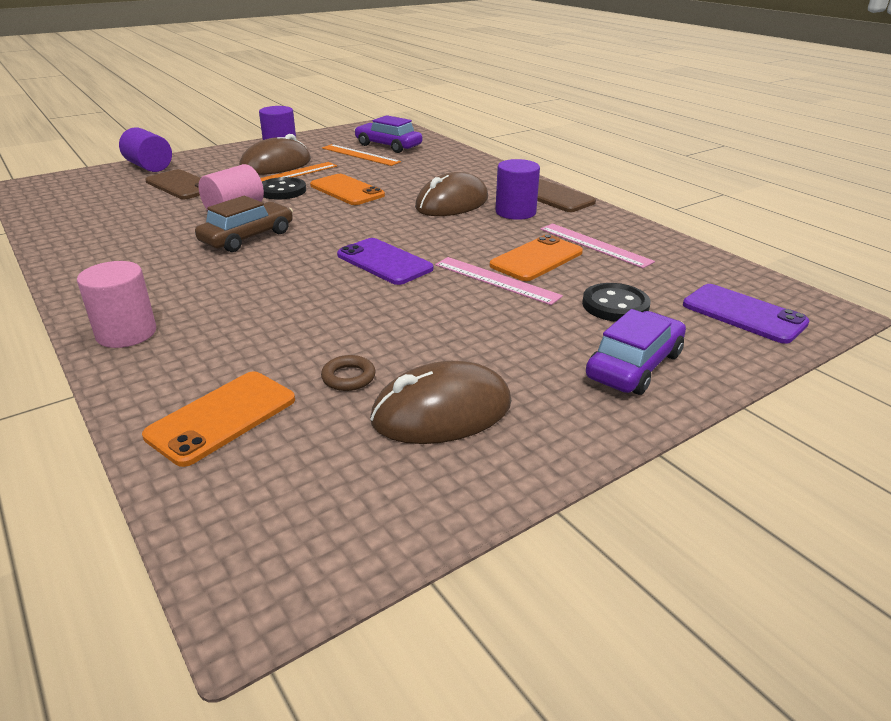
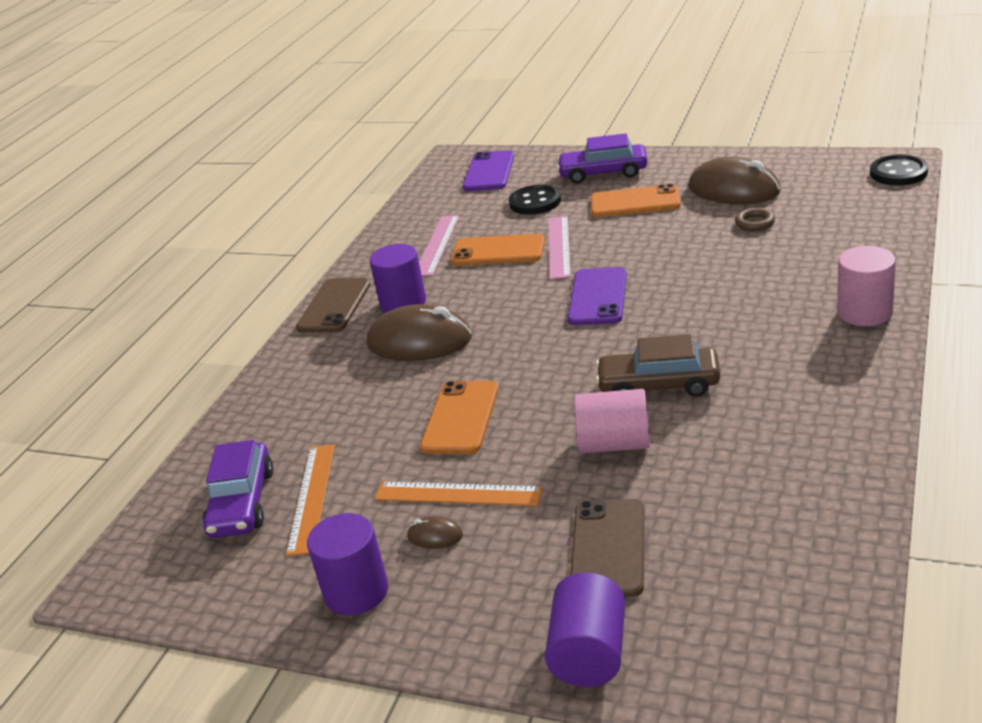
camera: 120 degrees left, 0 degrees up
orange phone [142,371,295,467] -> orange phone moved to [591,184,681,217]
brown mouse [239,134,311,175] -> brown mouse [407,516,463,549], size x0.42
black button [262,177,306,200] -> black button moved to [870,155,928,185]

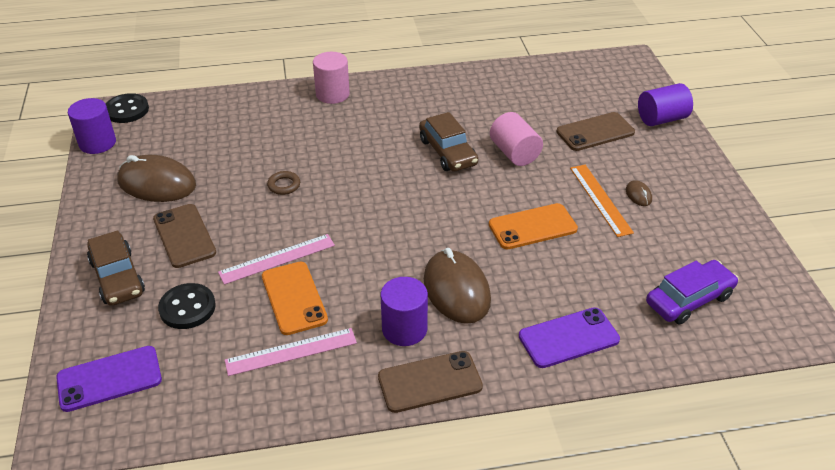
camera: 125 degrees left, 10 degrees up
orange ruler [286,444,335,556] -> none
purple cylinder [307,513,388,615] -> purple cylinder moved to [68,98,116,154]
purple car [557,133,647,183] -> brown car [87,231,145,306]
purple phone [568,267,627,325] -> purple phone moved to [519,307,620,368]
orange phone [591,184,681,217] -> brown phone [153,204,216,268]
brown mouse [688,157,781,204] -> brown mouse turned 75 degrees counterclockwise [117,155,196,202]
brown ring [735,208,775,231] -> brown ring moved to [267,171,300,195]

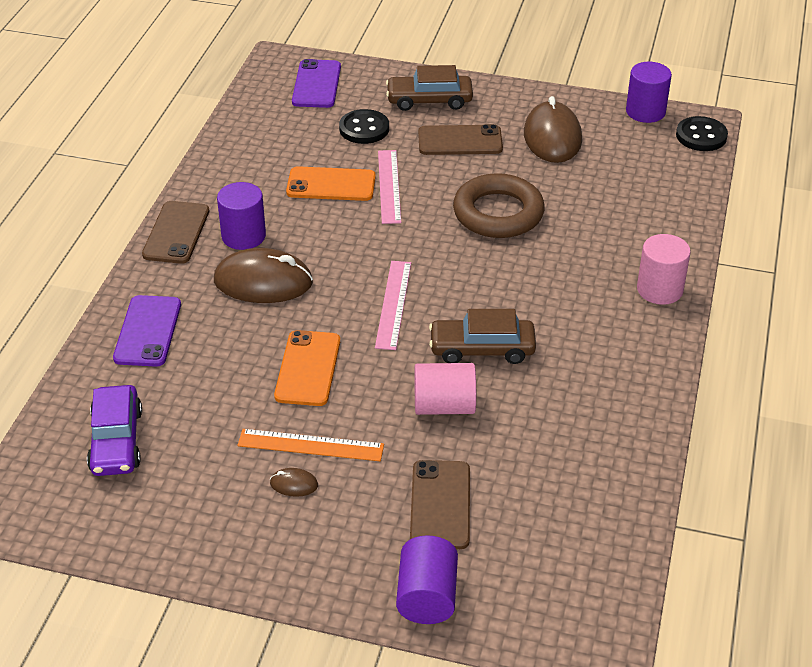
camera: 115 degrees right, 0 degrees up
brown mouse [117,155,196,202] -> brown mouse turned 45 degrees counterclockwise [524,96,582,163]
pink ruler [225,328,357,376] -> pink ruler moved to [375,261,411,350]
brown ring [267,171,300,195] -> brown ring [453,173,545,238], size x2.44

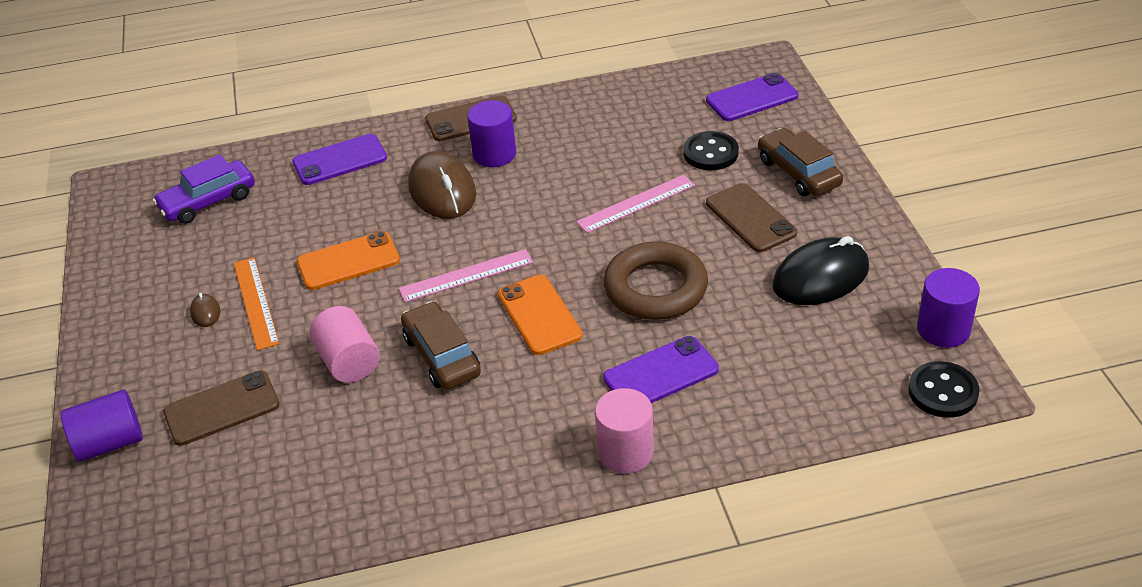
camera: 65 degrees right, 0 degrees up
orange phone [286,166,376,201] -> orange phone moved to [498,275,583,355]
brown mouse [524,96,582,163] -> black mouse [772,236,869,305]
none -> purple phone [603,336,719,403]

